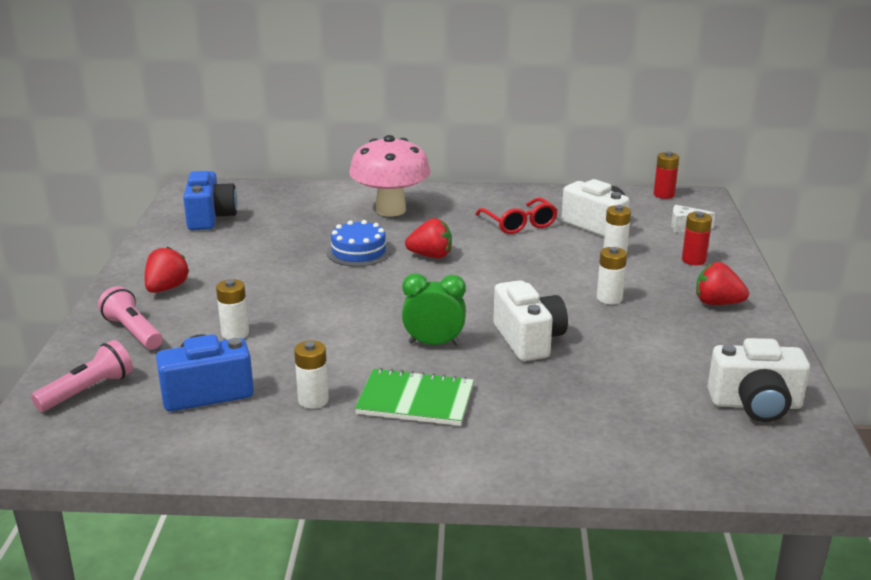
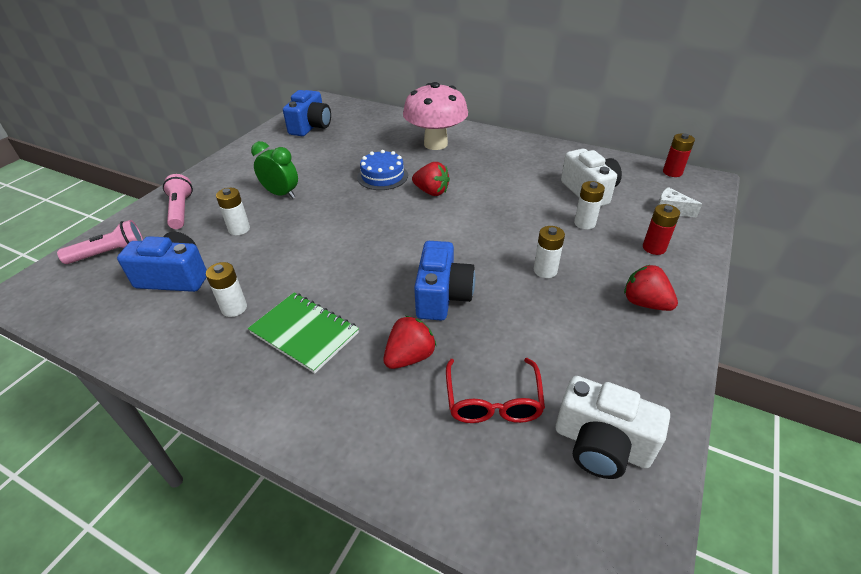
camera: 25 degrees right, 15 degrees up
red strawberry [145,247,190,293] -> red strawberry moved to [383,316,437,369]
green clock [402,273,466,345] -> green clock moved to [251,141,298,199]
red glasses [475,198,558,234] -> red glasses moved to [446,358,545,423]
white camera [493,280,568,361] -> blue camera [414,241,475,321]

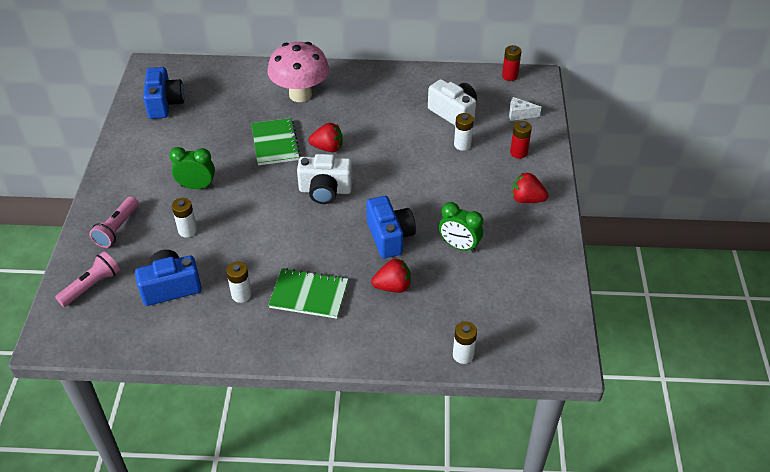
camera: 25 degrees left, 5 degrees up
pink flashlight [163,174,193,229] -> pink flashlight turned 120 degrees counterclockwise [89,197,138,248]
blue cake [357,150,408,190] -> green notebook [251,118,300,166]
red strawberry [383,316,437,369] -> red strawberry turned 60 degrees clockwise [371,259,411,293]
red glasses [446,358,545,423] -> none
white battery [534,226,565,278] -> white battery moved to [453,322,477,364]
white camera [556,376,670,479] -> white camera moved to [297,154,353,204]
none -> green clock [439,202,483,253]

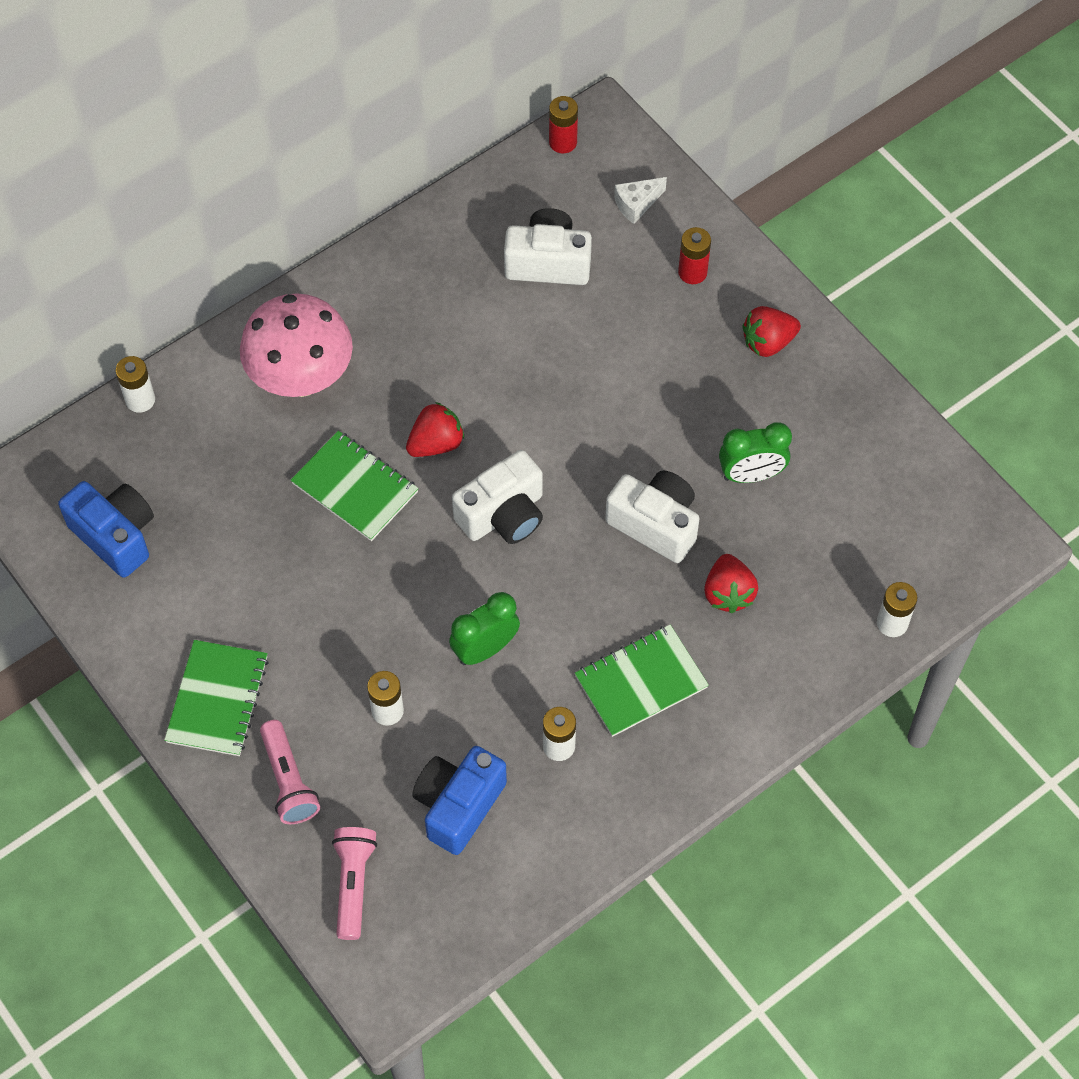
camera: 40 degrees left, 15 degrees up
green clock [169,147,215,189] -> green clock moved to [449,592,520,665]
blue camera [366,196,416,258] -> white camera [605,471,700,563]
red strawberry [371,259,411,293] -> red strawberry turned 135 degrees clockwise [704,554,758,613]
white battery [454,113,474,151] -> white battery moved to [115,356,155,413]
none -> green notebook [164,640,269,756]

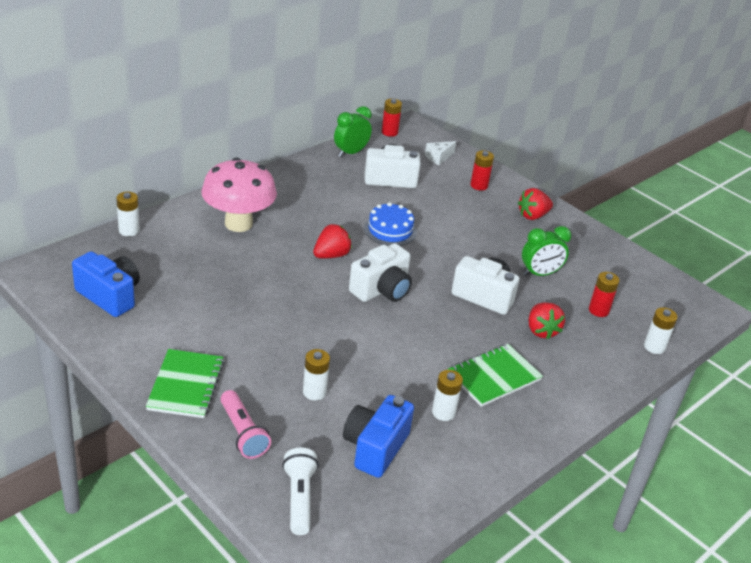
camera: 10 degrees left, 25 degrees down
green notebook [291,431,419,541] -> none
pink flashlight [332,827,377,940] -> white flashlight [282,447,319,535]
green clock [449,592,520,665] -> green clock moved to [334,106,372,157]
none -> blue cake [364,202,417,246]
none -> red battery [589,272,619,317]

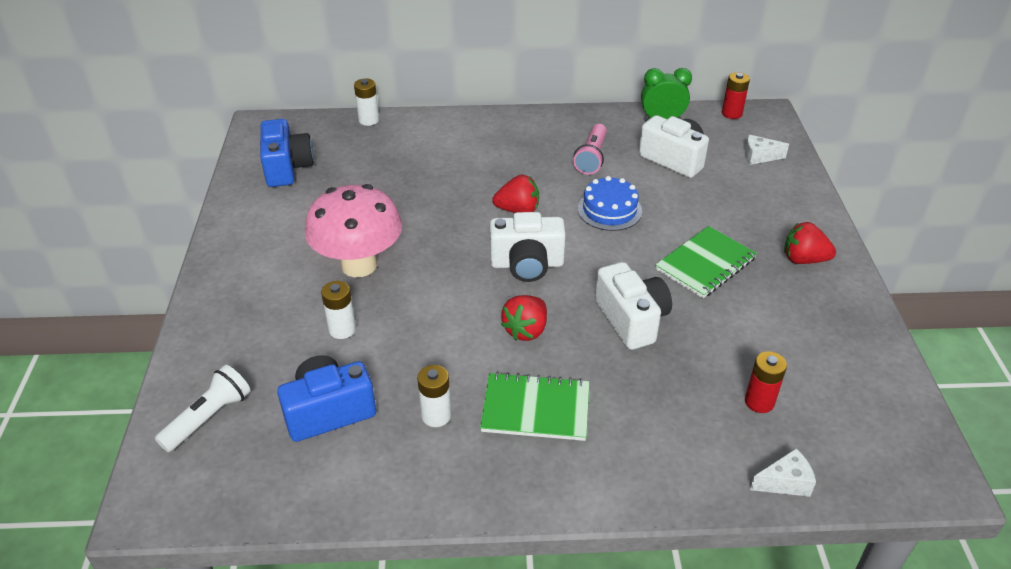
camera: 45 degrees right, 5 degrees up
green notebook [146,349,224,418] -> green notebook moved to [655,226,757,298]
pink mushroom [201,157,277,232] -> pink mushroom moved to [305,184,402,277]
pink flashlight [221,390,271,459] -> pink flashlight moved to [573,124,607,175]
red battery [470,150,494,191] -> none
green clock [522,226,571,276] -> none
red strawberry [529,302,565,339] -> red strawberry moved to [501,295,547,341]
white battery [644,307,677,354] -> white cheese [750,448,816,497]

